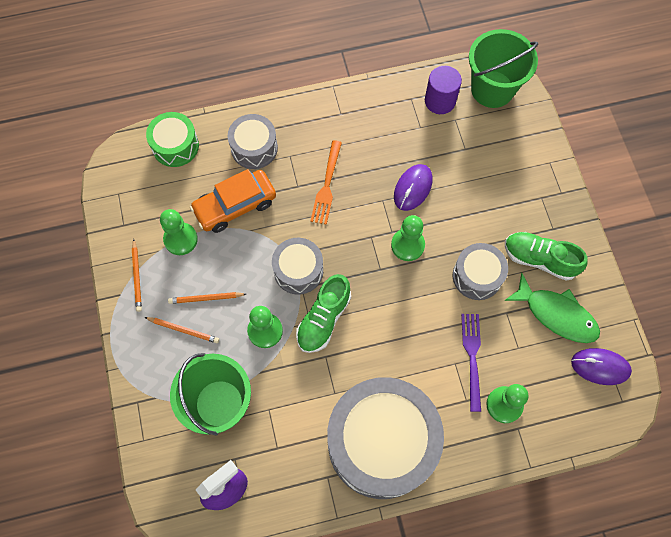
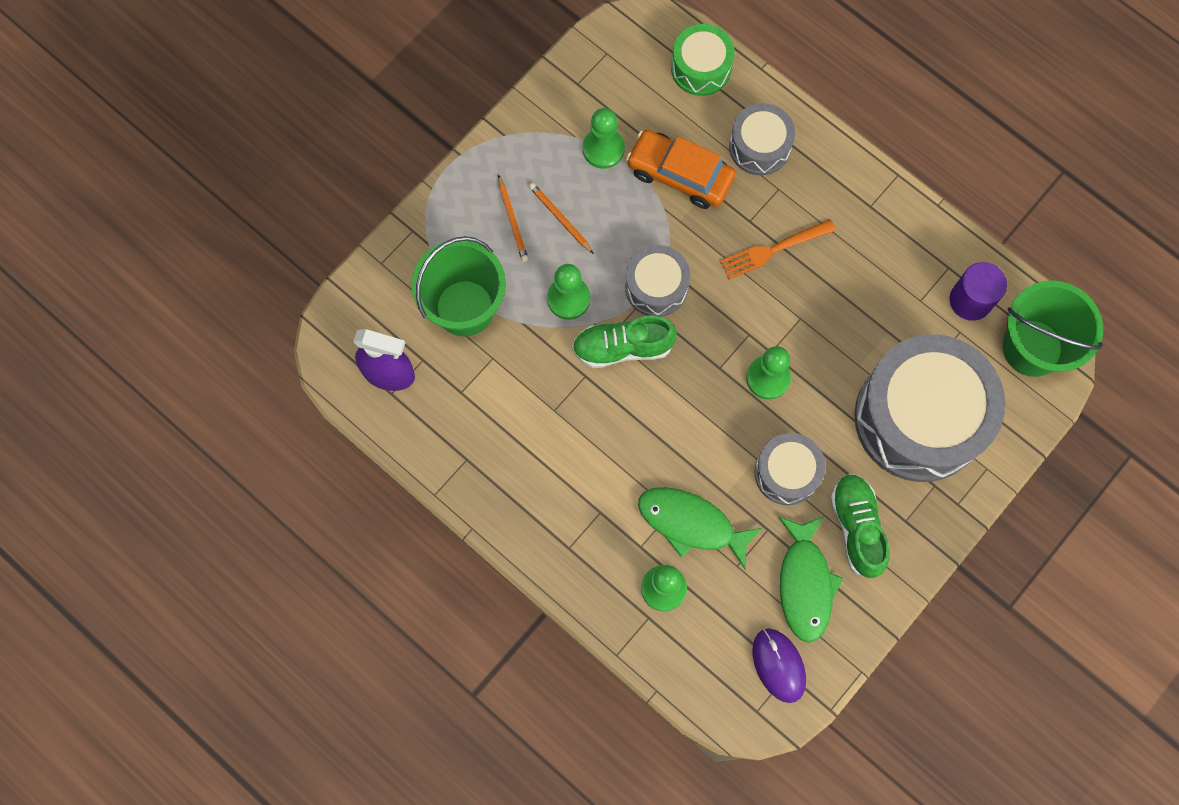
camera: 55 degrees right, 5 degrees up
orange pencil [132,239,142,312] -> none
grey drum [327,377,444,499] -> grey drum moved to [854,334,1005,482]
purple mouse [394,164,433,211] -> none
purple fork [461,314,481,412] -> green fish [638,487,763,569]

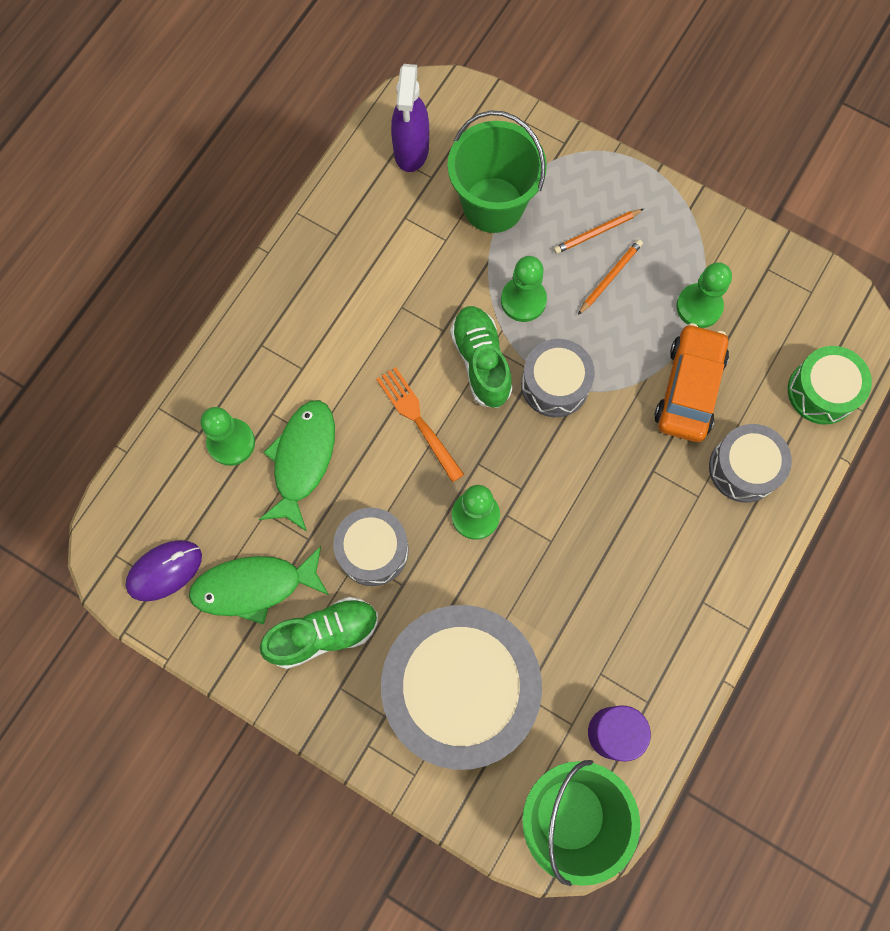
camera: 80 degrees right, 0 degrees up
orange fork [720,219,836,280] -> orange fork moved to [376,367,464,482]

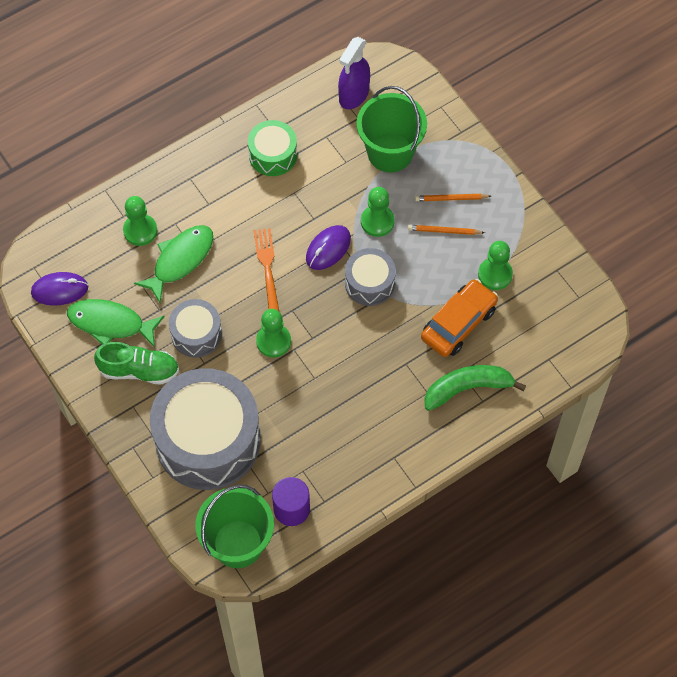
camera: 25 degrees right, 10 degrees down
green shoe [450,306,513,408] -> purple mouse [306,225,351,270]
orange pencil [578,239,643,315] -> orange pencil turned 150 degrees counterclockwise [408,225,485,235]
grey drum [709,424,792,503] -> green banana [425,365,526,411]
green drum [788,346,872,425] -> green drum moved to [248,120,297,176]

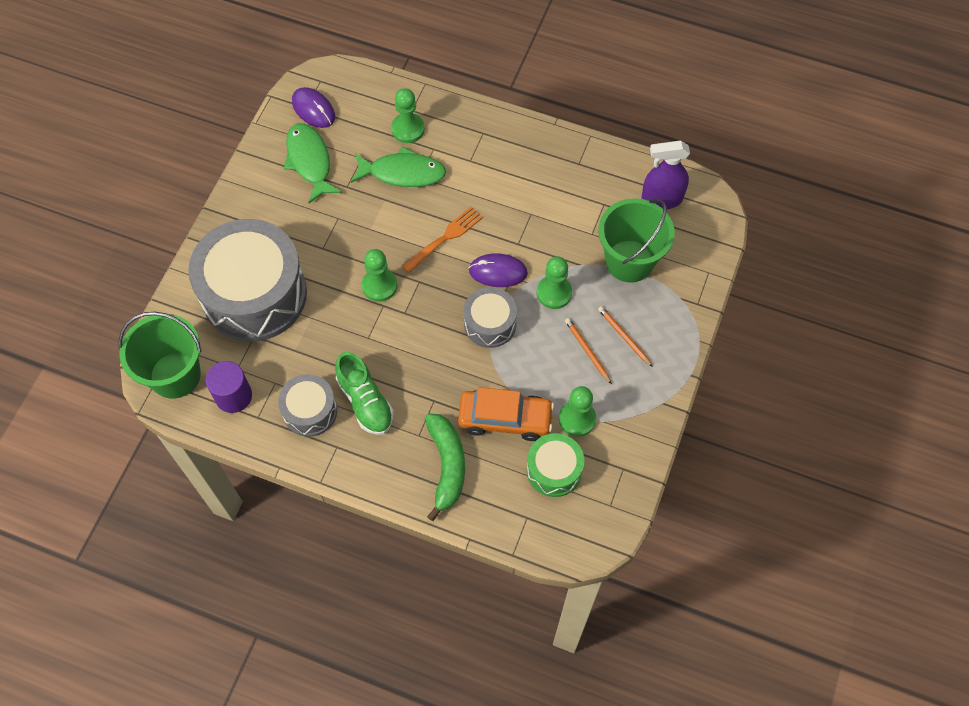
camera: 55 degrees right, 0 degrees up
green shoe [94,342,179,385] -> green shoe moved to [335,352,394,435]
grey drum [169,299,222,358] -> grey drum moved to [278,374,337,437]
green drum [248,120,297,176] -> green drum moved to [527,433,584,497]
green banana [425,365,526,411] -> green banana turned 45 degrees clockwise [425,413,465,521]

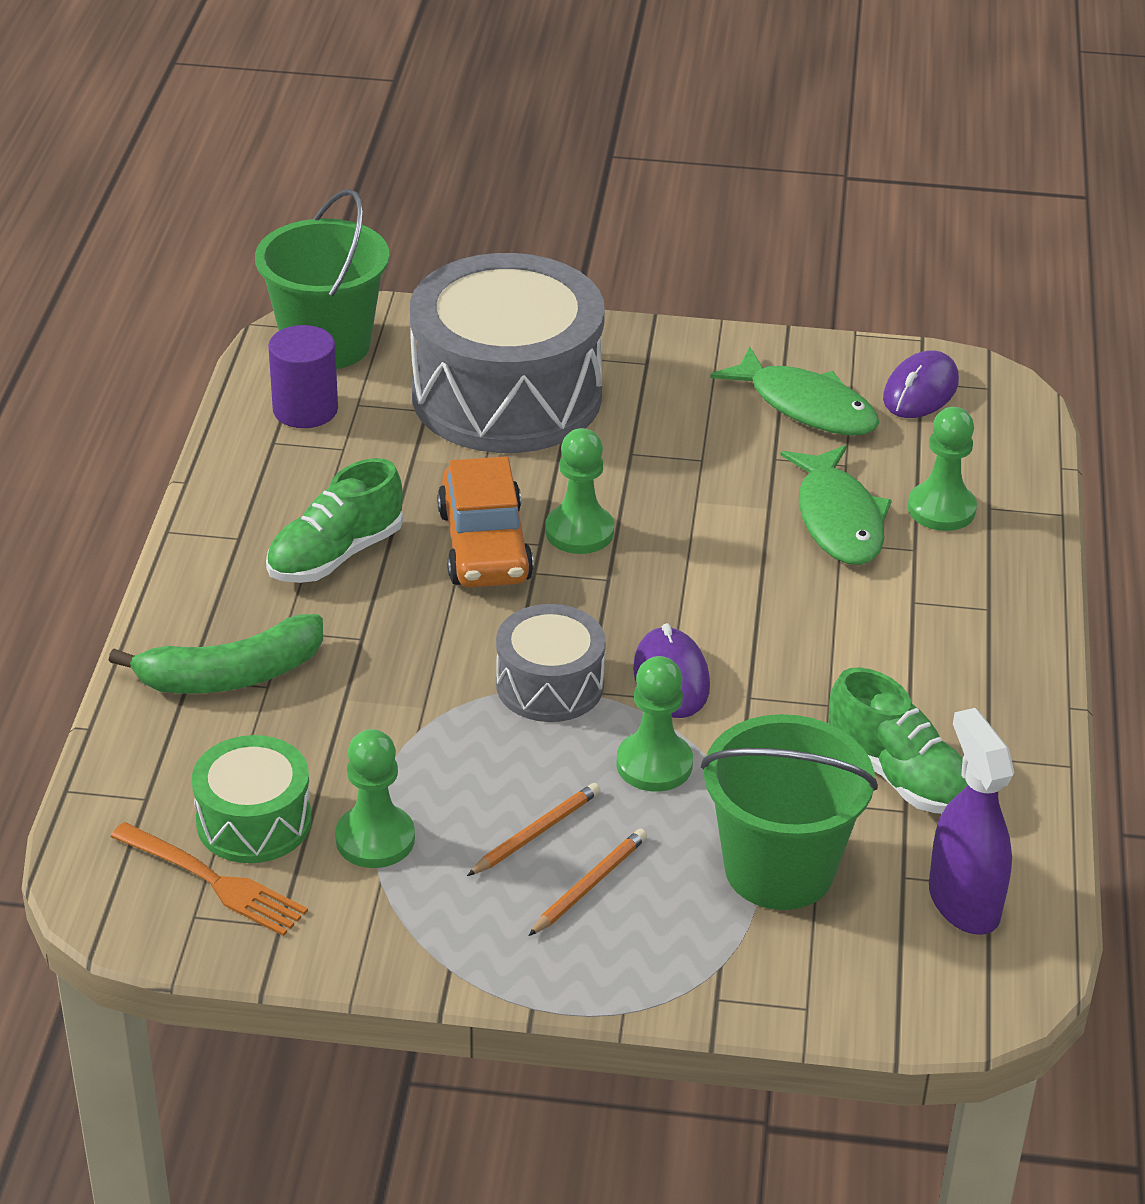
camera: 75 degrees right, 25 degrees down
grey drum [278,374,337,437] -> none
green fish [284,123,342,203] -> green fish turned 75 degrees clockwise [710,347,879,435]
orange fork [402,207,483,273] -> orange fork moved to [110,822,308,936]
orange car [458,387,554,441] -> orange car moved to [437,456,534,588]
none -> green shoe [829,667,968,814]

